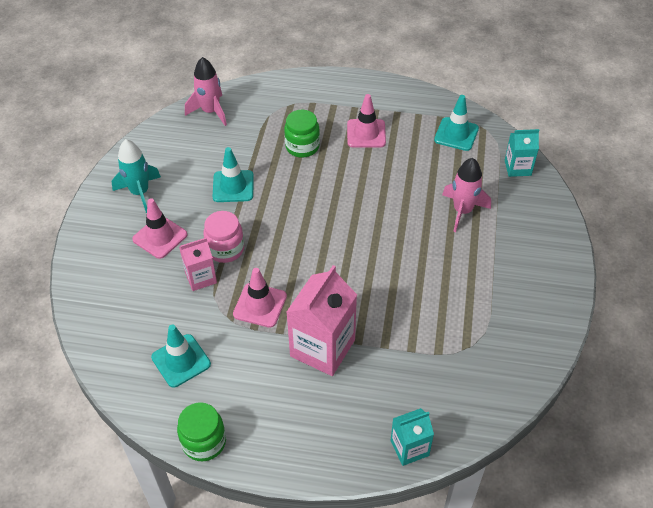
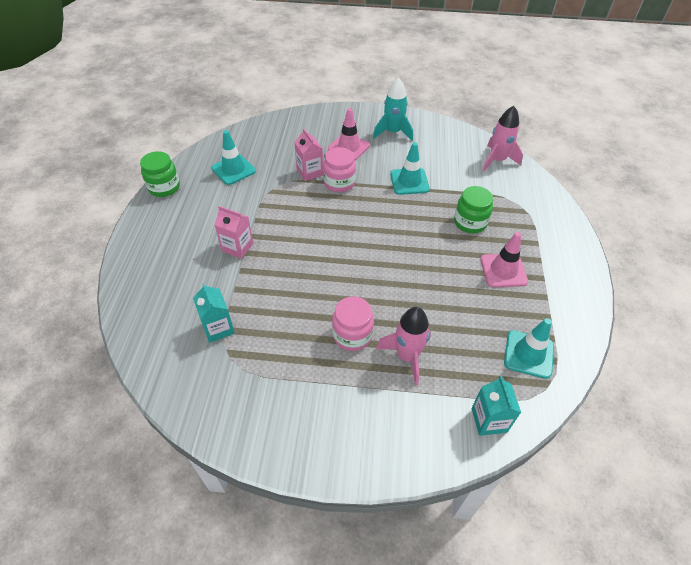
camera: 85 degrees right, 0 degrees up
pink traffic cone [233,268,287,328] -> none
pink carton [287,265,357,376] -> pink carton [214,206,253,259], size x0.56
turquoise carton [391,408,434,466] -> turquoise carton moved to [193,283,235,343]
none -> pink jar [332,296,374,351]

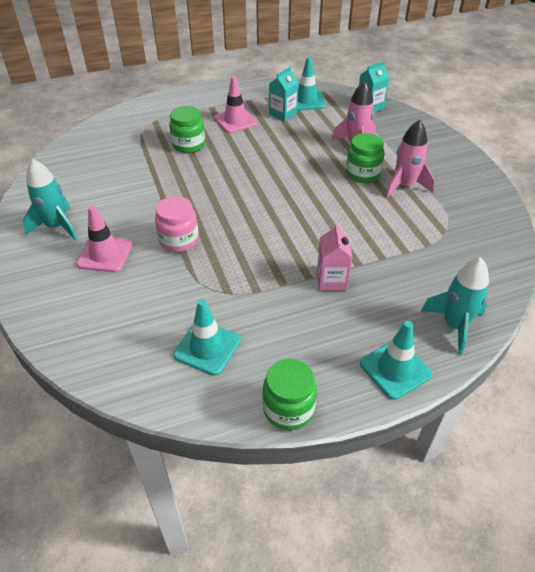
camera: 115 degrees left, 5 degrees down
turquoise carton [193,283,235,343] -> turquoise carton moved to [269,67,298,121]
pink carton [294,128,323,181] -> none
pink jar [332,296,374,351] -> green jar [346,133,384,183]
turquoise traffic cone [390,142,430,195] -> turquoise traffic cone moved to [360,321,432,400]
pink rocket [482,106,523,172] -> pink rocket moved to [385,120,435,198]
none -> turquoise rocket [421,257,489,355]

